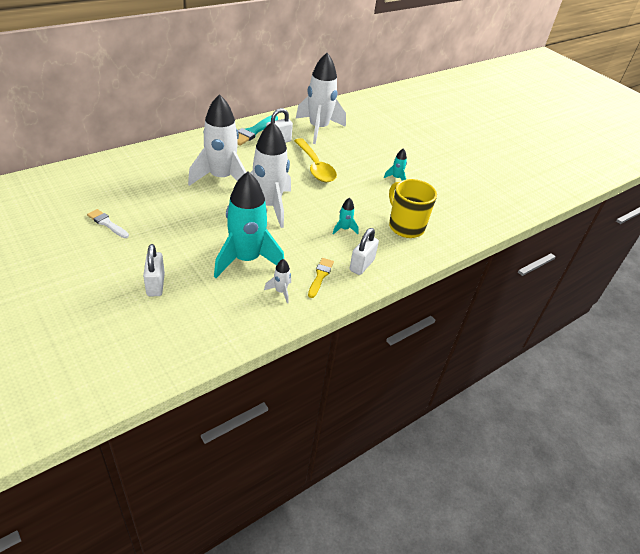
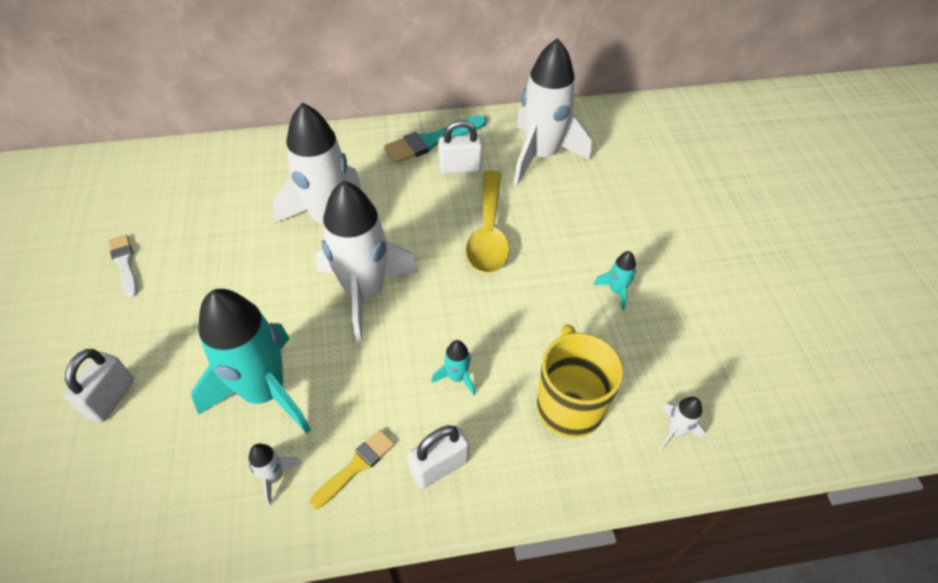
camera: 30 degrees right, 10 degrees up
none -> white rocket [659,397,706,451]

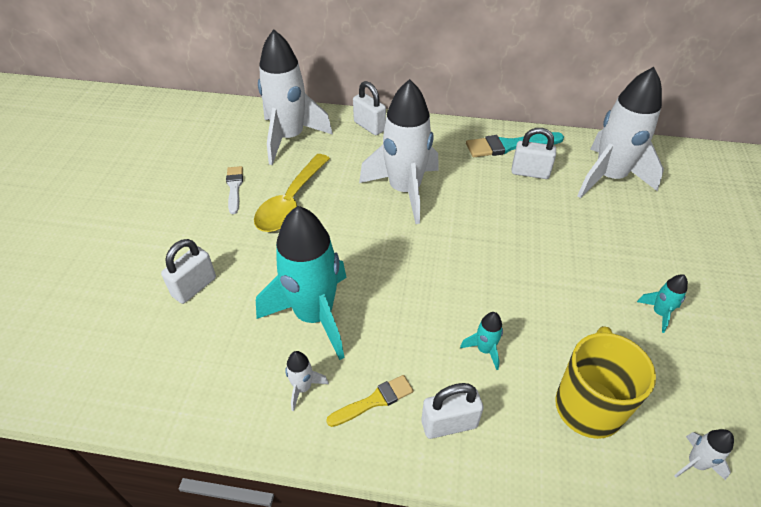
camera: 20 degrees right, 5 degrees down
white rocket [315,181,418,344] -> white rocket moved to [258,29,333,165]
yellow spoon [466,170,510,273] -> yellow spoon moved to [254,154,330,232]
none -> white padlock [353,81,386,135]

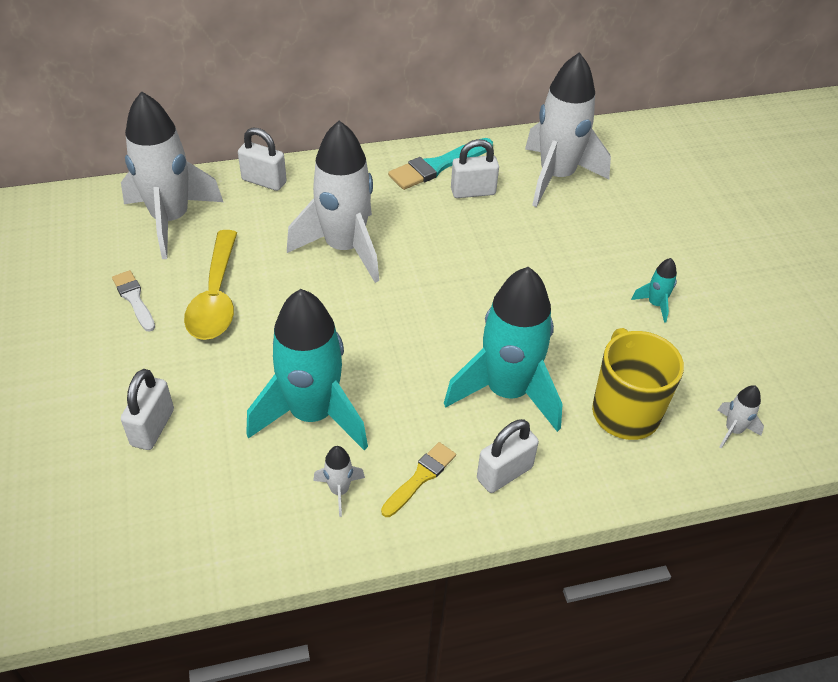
camera: 25 degrees left, 0 degrees up
turquoise rocket [460,312,503,370] -> turquoise rocket [444,267,563,432], size x2.46

